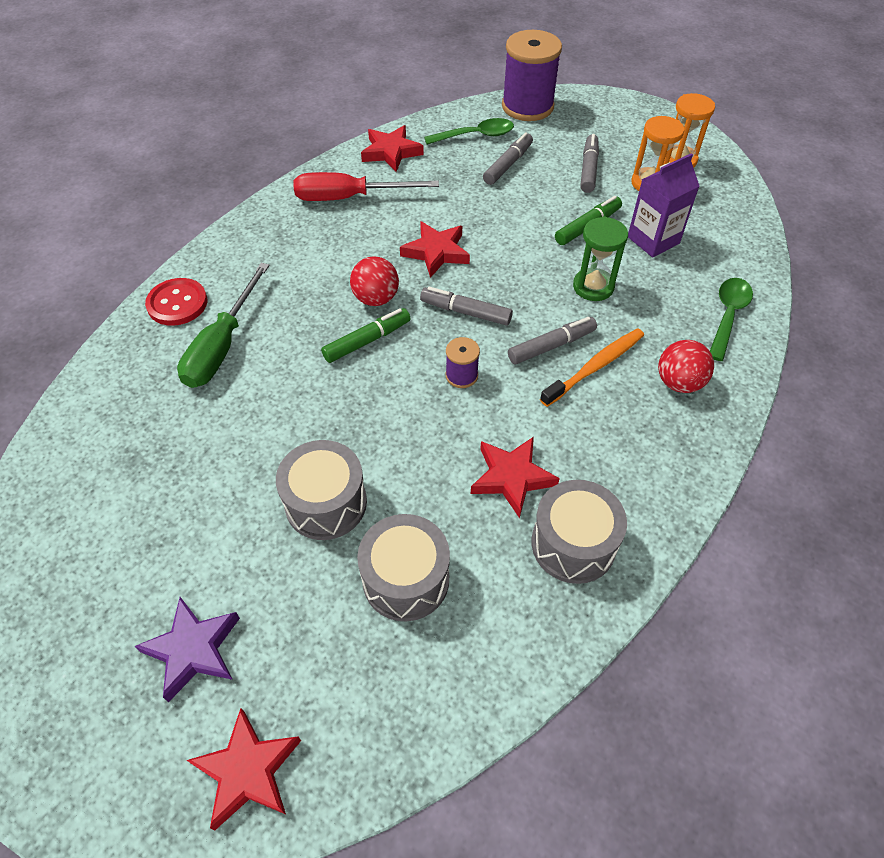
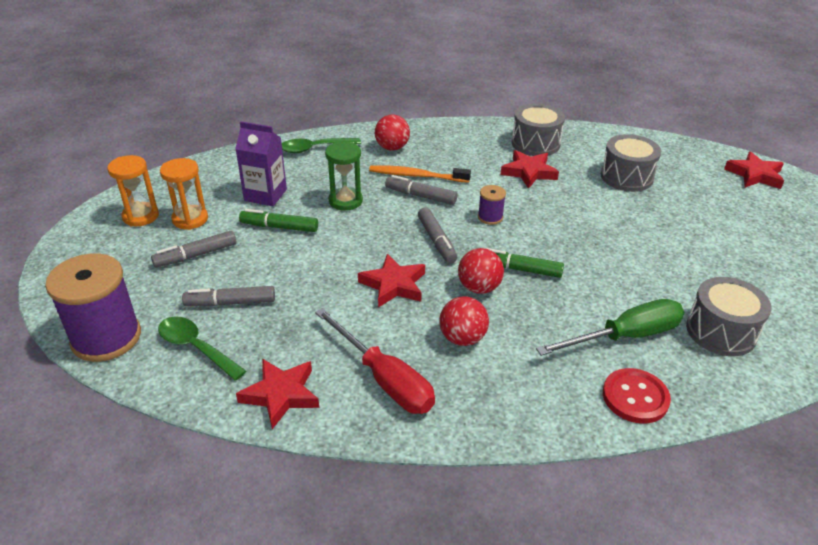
camera: 130 degrees left, 15 degrees down
purple star [134,597,240,702] -> none
grey drum [276,440,367,540] -> grey drum moved to [686,277,771,356]
none -> red ball [439,296,489,346]

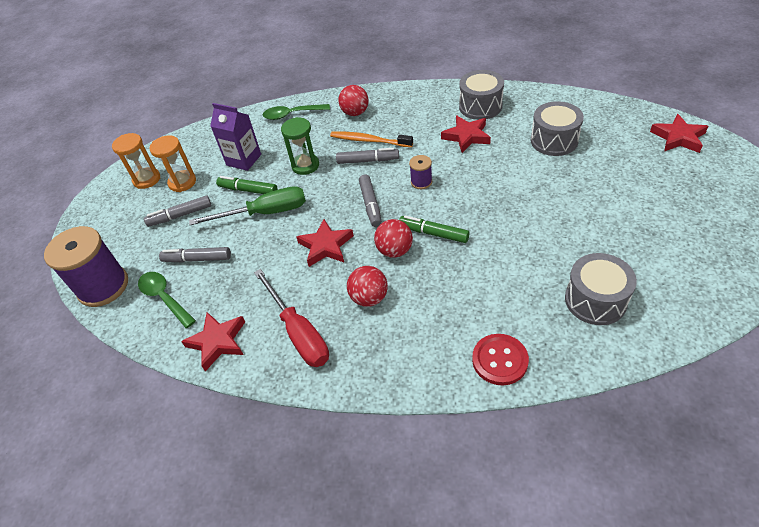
camera: 15 degrees right, 10 degrees up
grey marker [385,175,457,205] -> grey marker turned 150 degrees clockwise [336,148,399,164]
green screwdriver [536,299,684,356] -> green screwdriver moved to [189,186,306,225]

